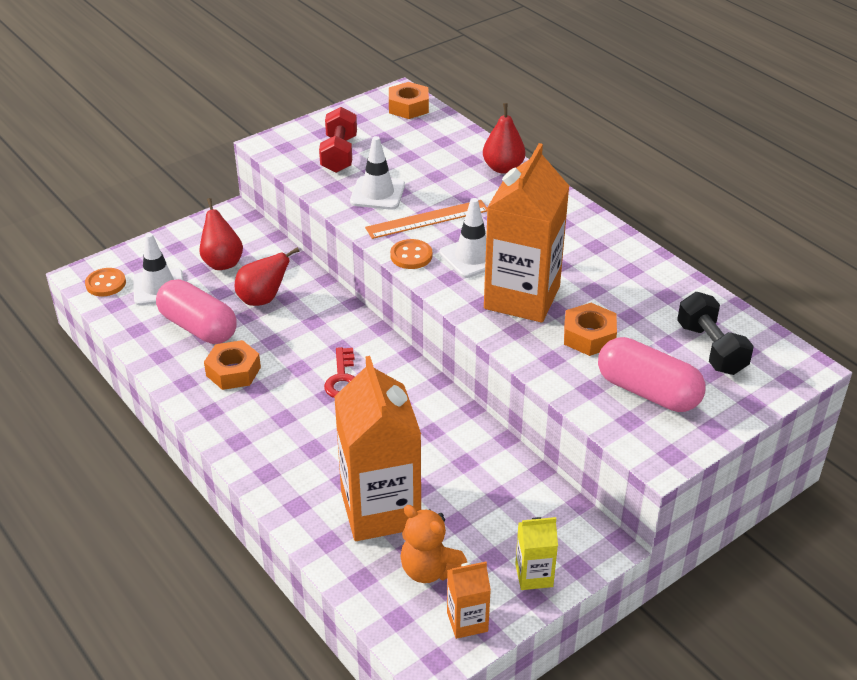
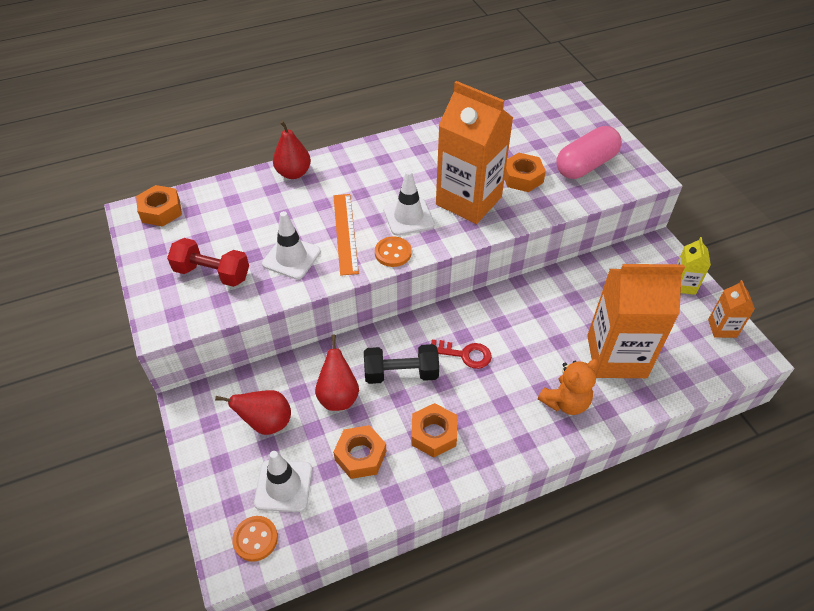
camera: 75 degrees left, 10 degrees up
pink capsule [156,279,237,344] -> orange nut [333,425,386,479]
orange teddy bear [400,505,467,583] -> orange teddy bear moved to [538,359,598,415]
black dumbbell [677,292,754,375] -> black dumbbell moved to [364,344,439,384]

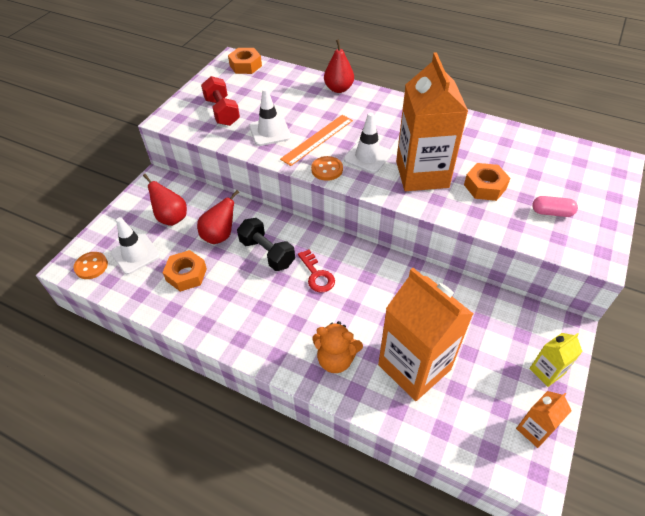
camera: 50 degrees right, 0 degrees up
orange nut [411,403,457,458] -> none
pink capsule [556,126,622,179] -> pink capsule [532,196,578,217], size x0.52

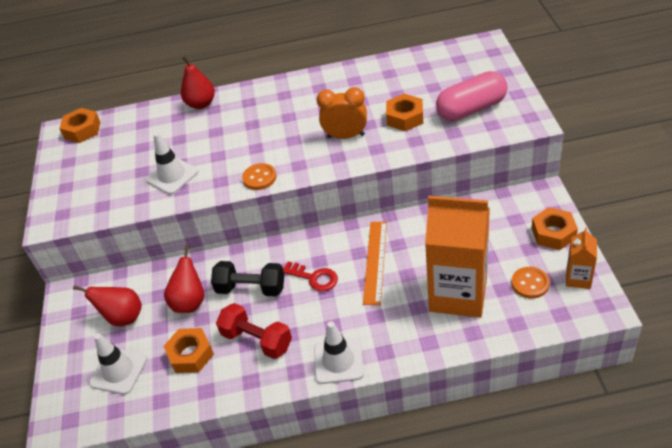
camera: 30 degrees left, 5 degrees down
orange button [74,252,108,279] -> orange button moved to [512,267,550,298]
red dumbbell [201,76,240,126] -> red dumbbell moved to [216,303,292,359]
orange ruler [280,115,353,166] -> orange ruler moved to [363,222,387,305]
orange teddy bear [312,321,363,373] -> none
white traffic cone [344,112,392,173] -> white traffic cone moved to [314,321,364,384]
orange carton [396,52,468,191] -> orange clock [317,87,367,139]
yellow carton [529,333,583,387] -> orange nut [532,207,578,250]
pink capsule [532,196,578,217] -> pink capsule [436,71,508,121], size x1.91

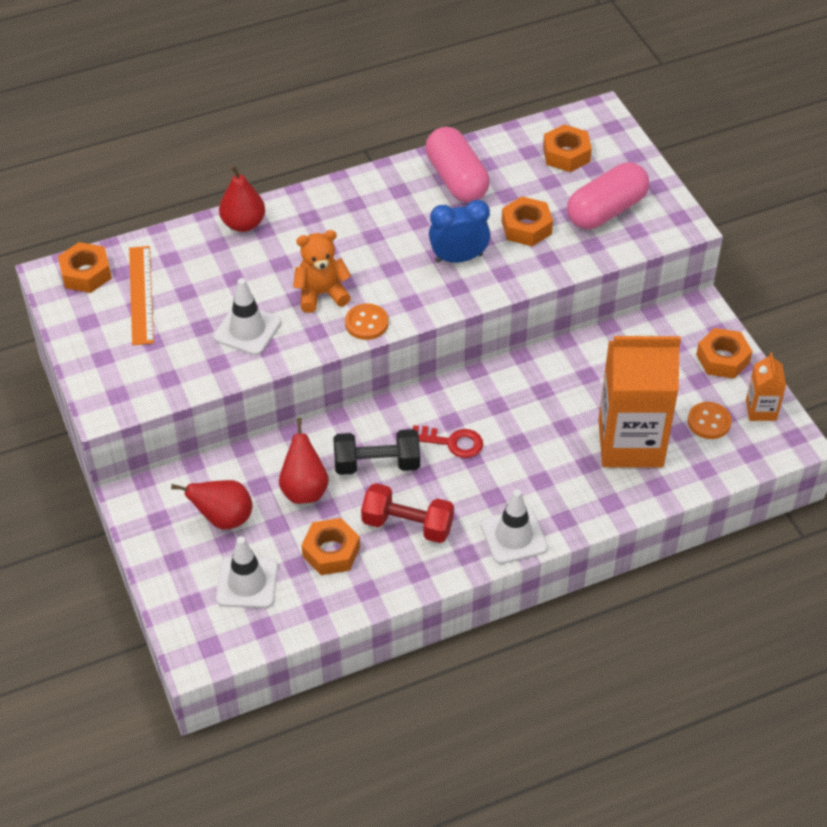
camera: 20 degrees left, 5 degrees up
orange clock [317,87,367,139] -> blue clock [429,200,491,263]
orange ruler [363,222,387,305] -> orange ruler moved to [129,246,154,345]
none -> orange teddy bear [293,230,351,313]
none -> pink capsule [426,127,490,203]
none -> orange nut [543,124,592,172]

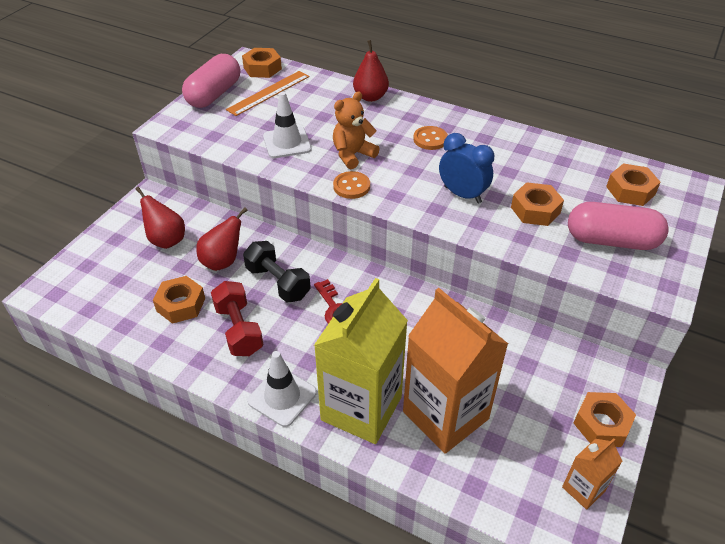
camera: 50 degrees right, 5 degrees down
white traffic cone [216,536,278,608] -> none
orange teddy bear [293,230,351,313] -> orange teddy bear turned 75 degrees counterclockwise [333,92,380,169]
pink capsule [426,127,490,203] -> pink capsule moved to [182,54,240,108]
orange button [688,402,732,439] -> orange button moved to [413,126,448,150]
none -> yellow carton [314,278,408,444]

